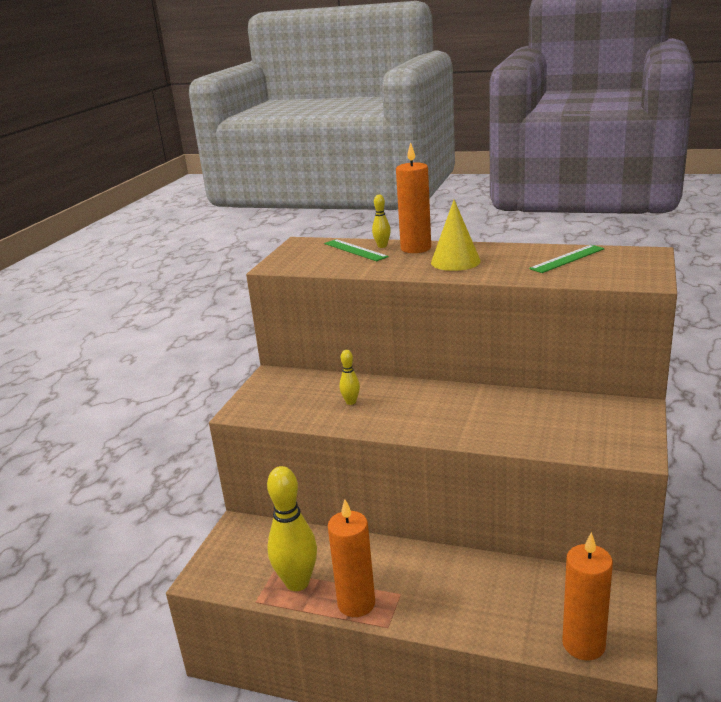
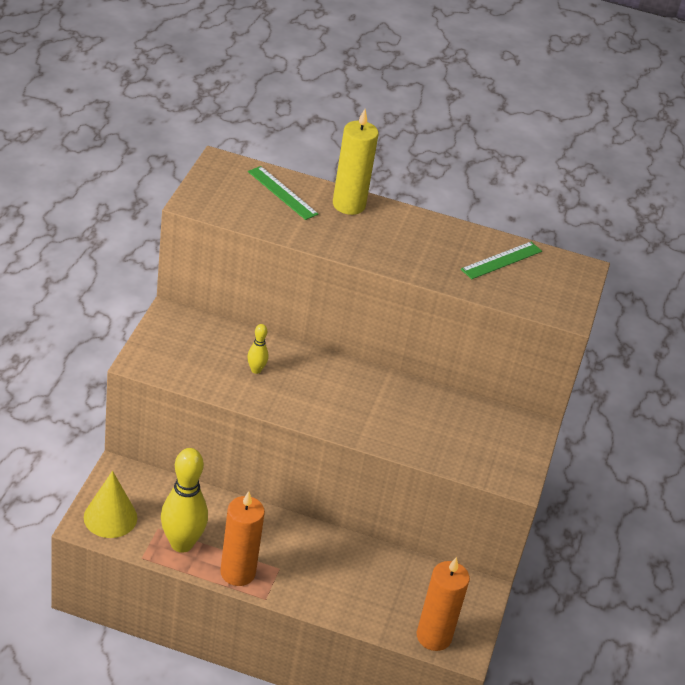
camera: 10 degrees left, 15 degrees up
yellow bowling pin [372,195,391,248] -> none
orange candle [396,142,431,253] -> yellow candle [333,109,379,215]
yellow cone [431,200,481,271] -> yellow cone moved to [84,471,137,538]

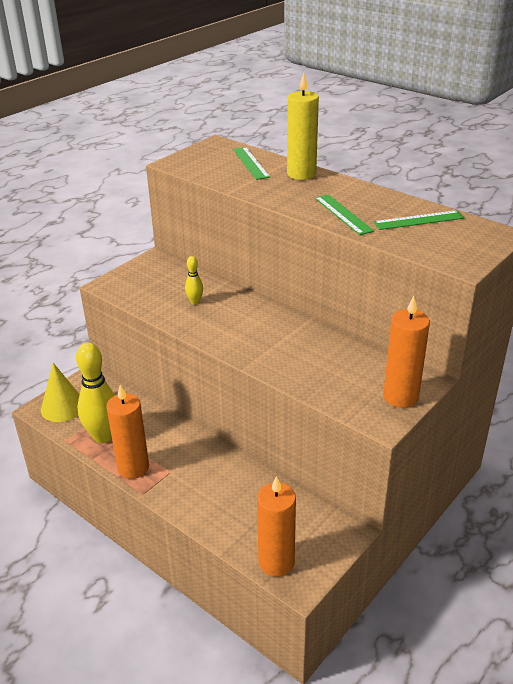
camera: 30 degrees right, 5 degrees down
none -> green ruler [315,194,374,235]
none -> orange candle [383,296,430,408]

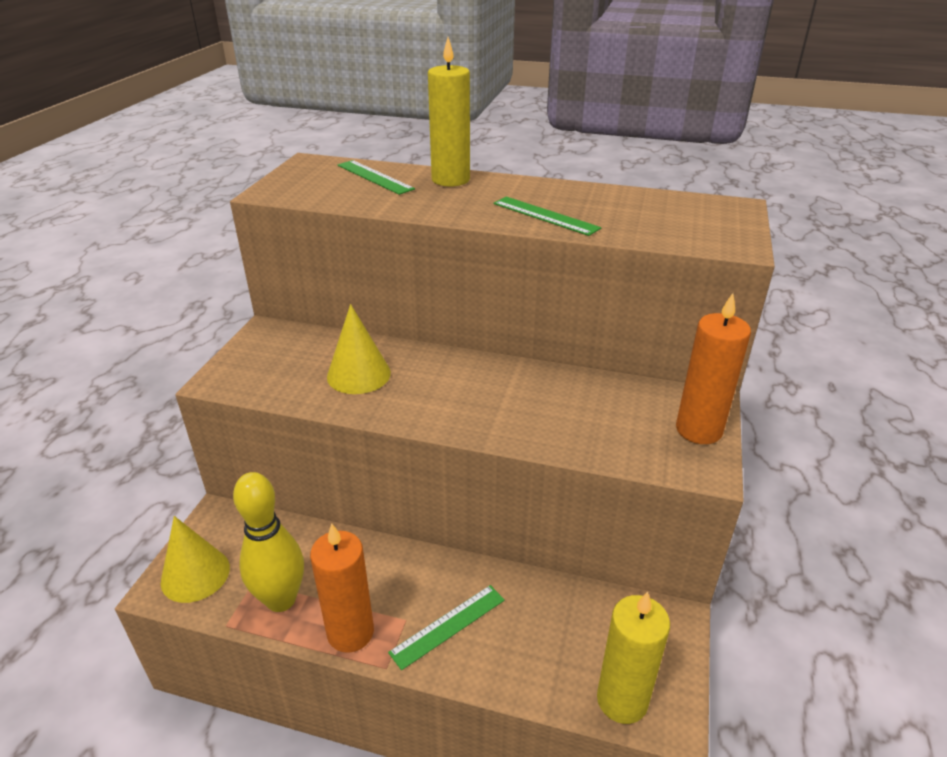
camera: 25 degrees left, 0 degrees up
yellow bowling pin [185,256,203,304] -> yellow cone [327,304,391,394]
orange candle [257,476,296,577] -> yellow candle [597,591,670,724]
green ruler [374,210,464,230] -> green ruler moved to [388,585,505,670]

